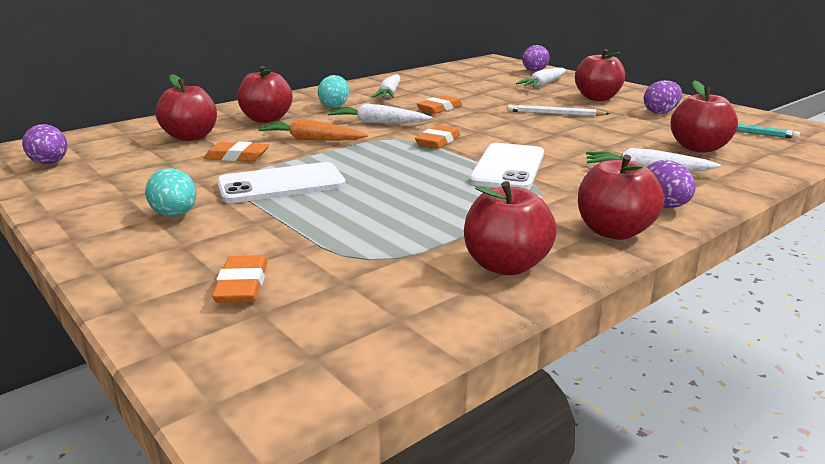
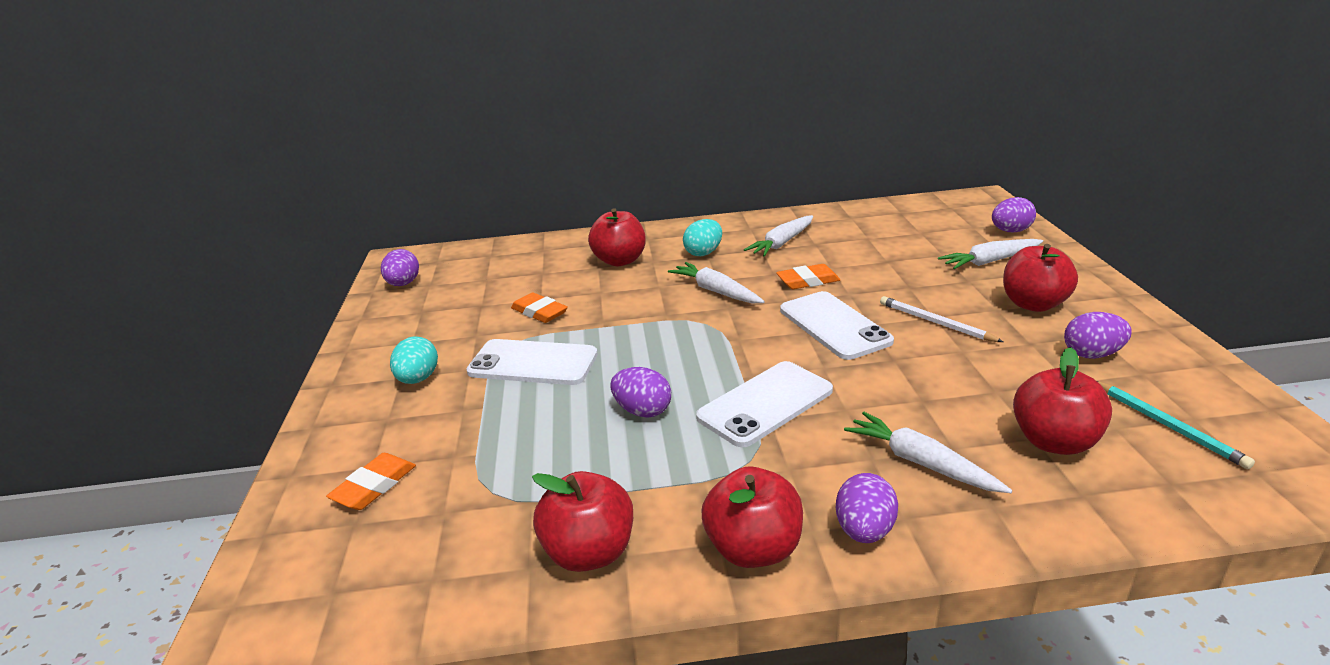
camera: 35 degrees right, 5 degrees up
red apple [155,74,217,141] -> none
orange carrot [258,119,368,141] -> none
orange eraser [415,125,460,148] -> none
none -> purple egg [611,367,671,418]
none -> white phone [780,291,894,360]

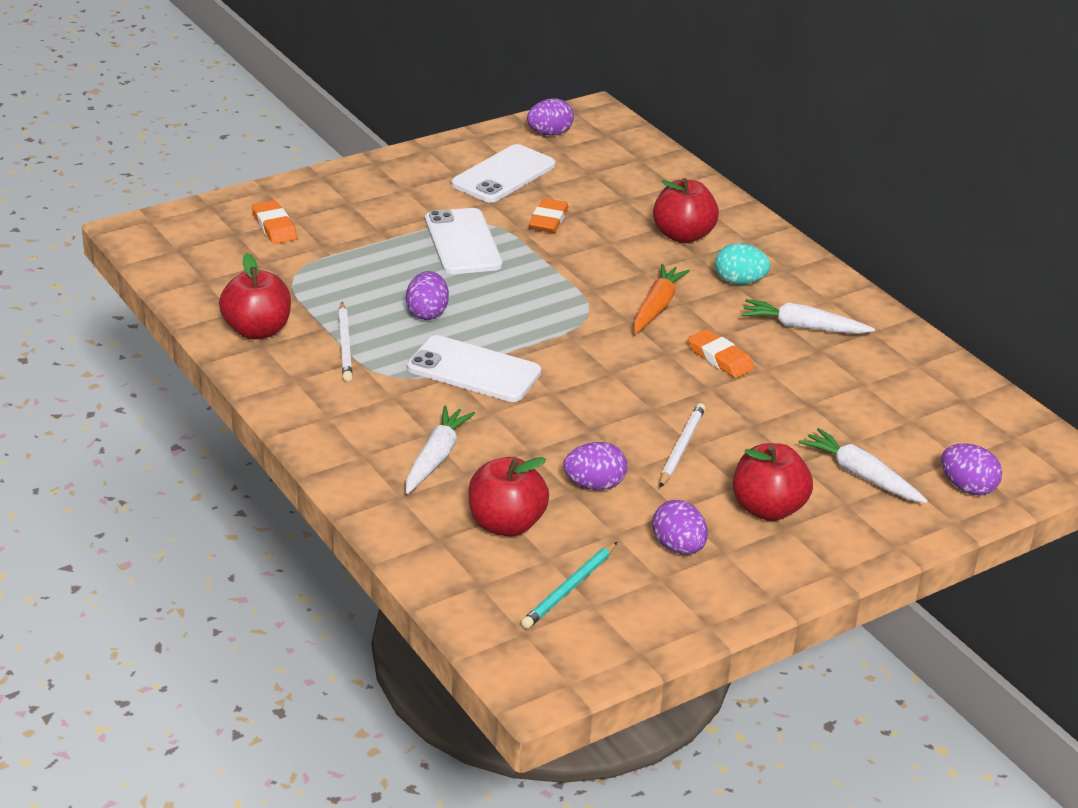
camera: 60 degrees right, 5 degrees up
orange eraser [326,453,416,510] -> orange eraser turned 60 degrees clockwise [252,200,297,244]
turquoise egg [390,336,438,384] -> none
white carrot [668,262,765,303] -> orange carrot [633,264,690,334]
red apple [702,467,803,568] -> none
white phone [780,291,894,360] -> white phone moved to [451,144,555,203]
purple egg [836,473,898,543] -> purple egg moved to [563,442,627,490]
none -> white pencil [338,302,353,381]

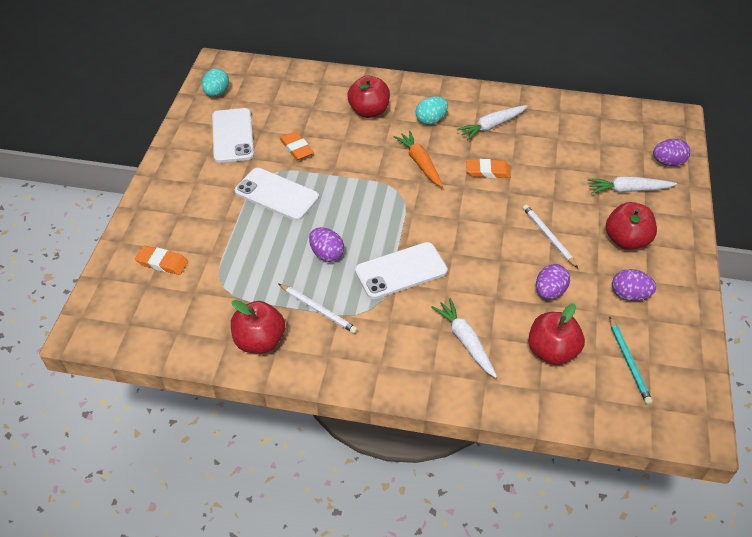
camera: 45 degrees left, 15 degrees up
purple egg [527,98,574,136] -> turquoise egg [202,68,229,97]

